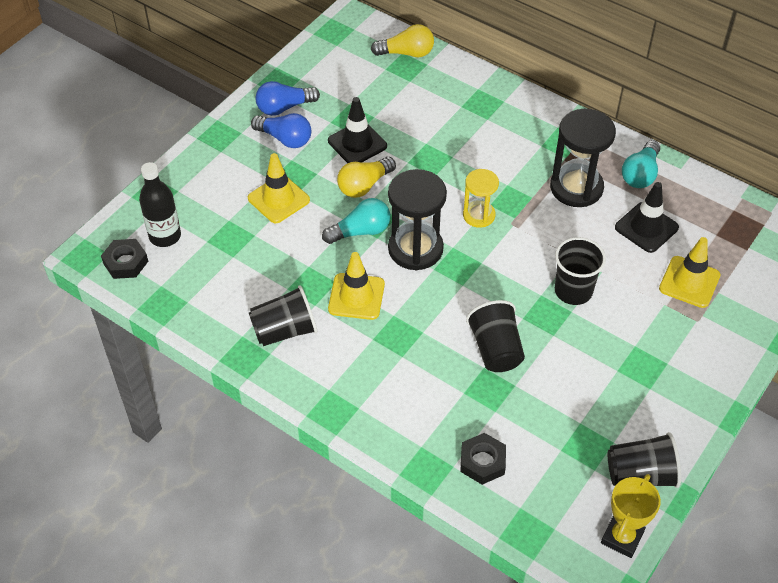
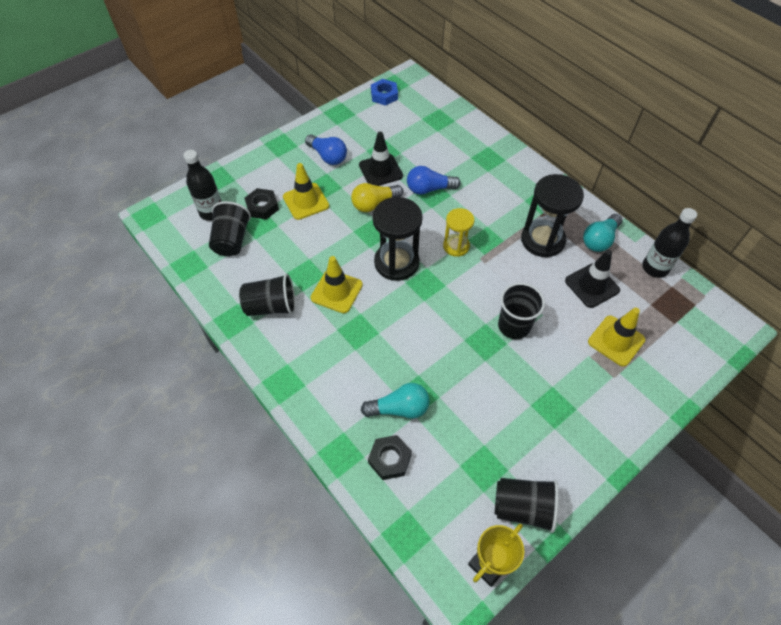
camera: 15 degrees right, 5 degrees up
black nut [101,239,148,279] -> black nut moved to [245,188,279,219]
blue light bulb [255,81,320,116] -> blue light bulb moved to [407,166,461,195]
turquoise light bulb [322,198,390,244] -> turquoise light bulb moved to [361,383,430,419]
yellow light bulb [371,24,434,57] -> none
black cup [466,300,525,372] -> black cup moved to [209,201,251,256]
none -> blue nut [371,79,398,105]
none -> black bottle [642,208,697,278]

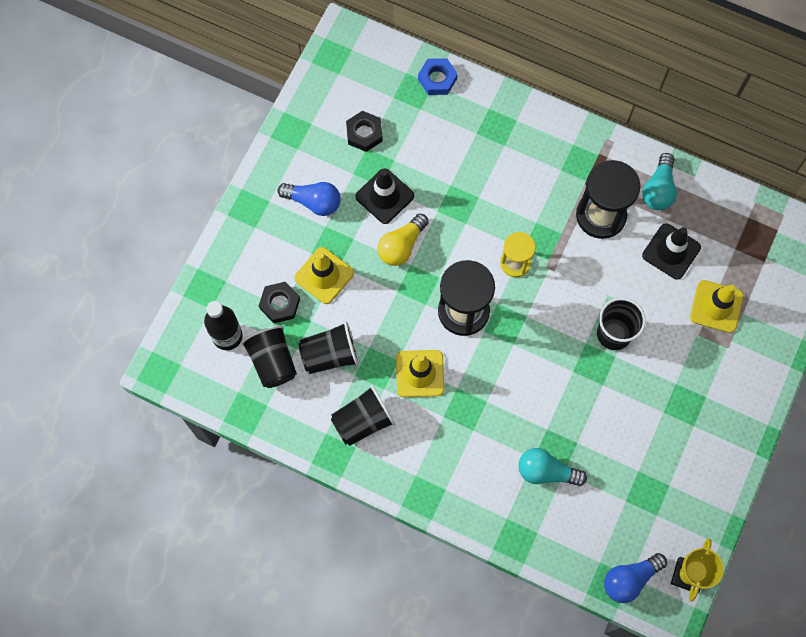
camera: 25 degrees left, 15 degrees up
turquoise light bulb [361,383,430,419] -> turquoise light bulb turned 135 degrees counterclockwise [519,448,587,486]
black nut [368,435,412,480] -> black nut moved to [346,111,383,152]
blue nut [371,79,398,105] -> blue nut moved to [418,58,458,95]
blue light bulb [407,166,461,195] -> blue light bulb moved to [604,553,667,603]
black cup [495,478,559,533] -> black cup moved to [299,322,359,374]
black bottle [642,208,697,278] -> none

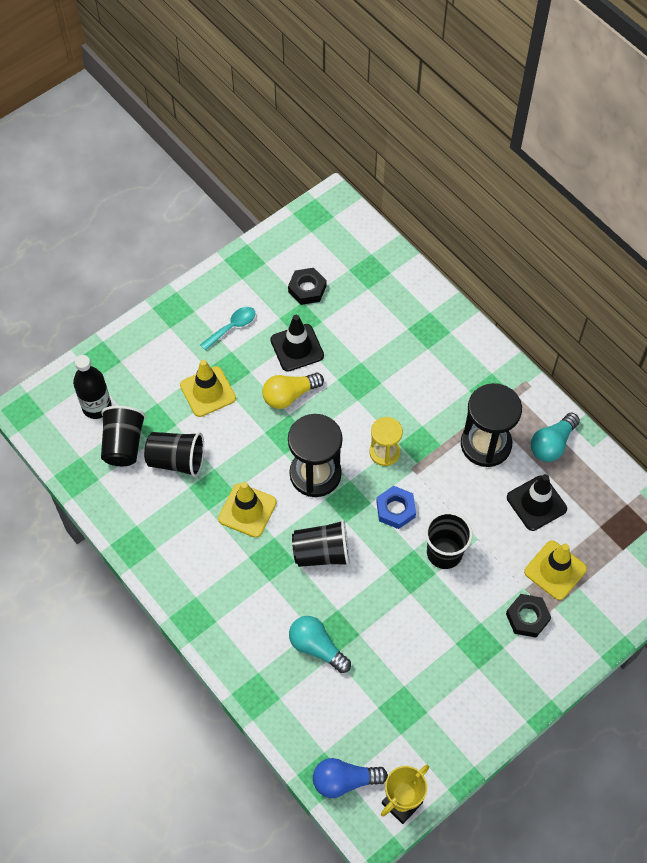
camera: 25 degrees right, 10 degrees down
black nut [259,282,300,323] -> black nut moved to [506,594,551,638]
blue light bulb [278,182,340,216] -> turquoise spoon [200,307,255,351]
black cup [331,385,395,446] -> black cup moved to [292,520,350,567]
blue nut [418,58,458,95] -> blue nut moved to [376,486,416,529]

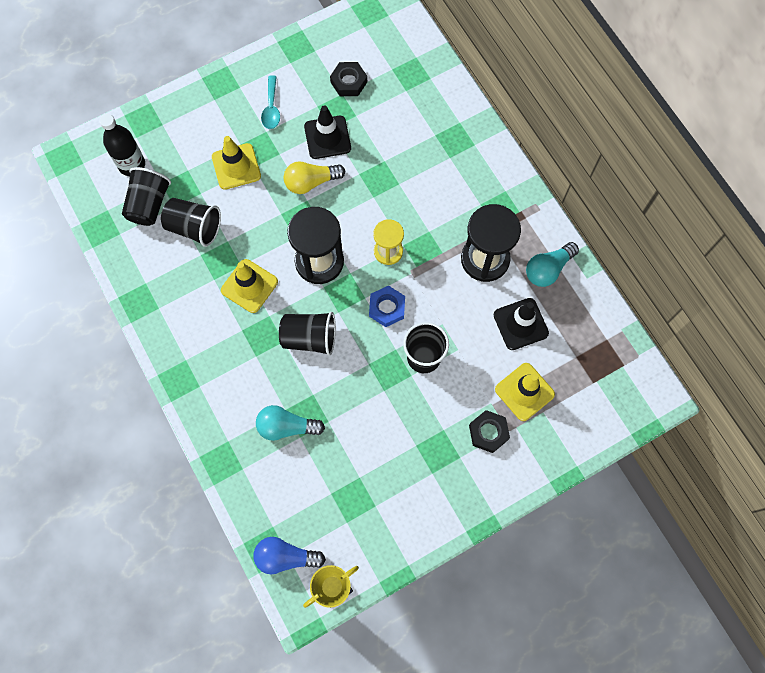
camera: 10 degrees right, 10 degrees up
turquoise spoon [200,307,255,351] -> turquoise spoon turned 120 degrees clockwise [261,75,280,129]
turquoise light bulb [289,616,351,673] -> turquoise light bulb turned 45 degrees counterclockwise [256,405,325,441]

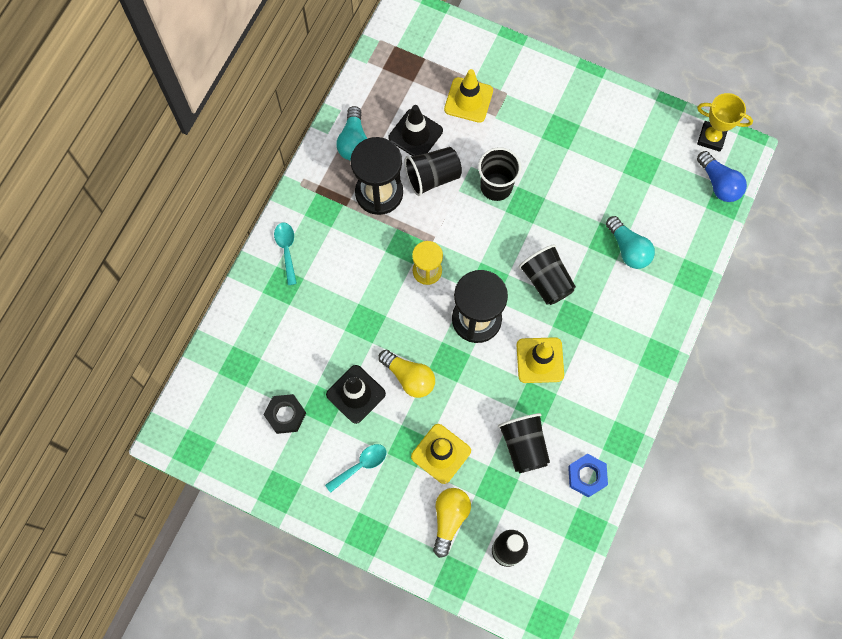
camera: 125 degrees left, 0 degrees up
black cup [122,167,171,226] -> black cup moved to [405,147,462,196]
blue nut [369,286,405,327] -> blue nut moved to [568,454,608,498]
black nut [469,410,510,453] -> none
turquoise light bulb [526,242,579,287] -> turquoise light bulb turned 75 degrees clockwise [336,106,367,161]
none -> turquoise spoon [274,223,297,285]
none -> yellow light bulb [433,488,471,558]

